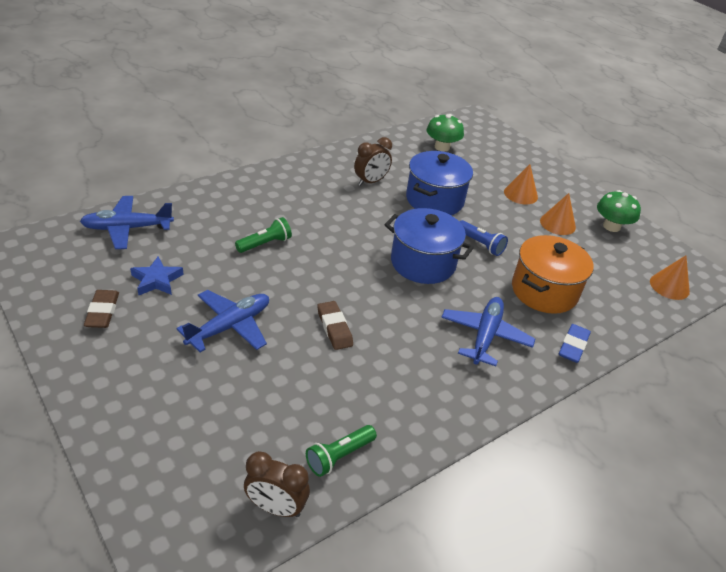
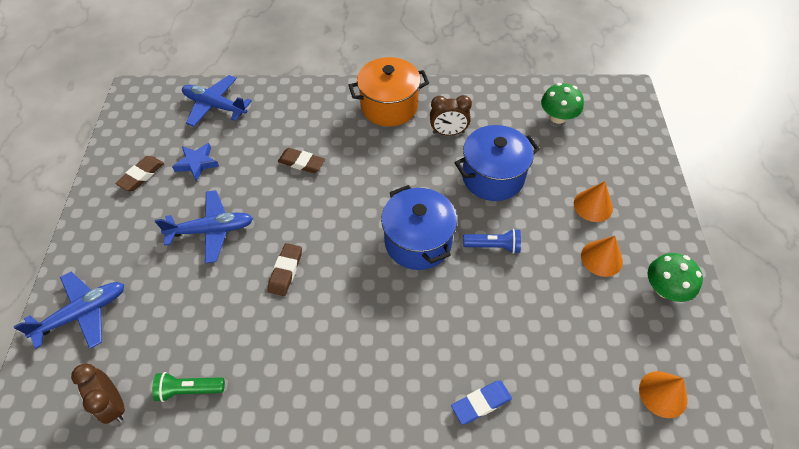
camera: 40 degrees right, 15 degrees up
green flashlight [235,217,292,253] -> brown eraser [278,148,325,173]
blue plane [441,297,535,366] -> blue plane moved to [14,272,124,349]
blue flashlight [459,220,508,256] -> blue flashlight turned 75 degrees counterclockwise [463,229,521,254]
orange pot [512,235,594,314] -> orange pot moved to [349,57,429,126]

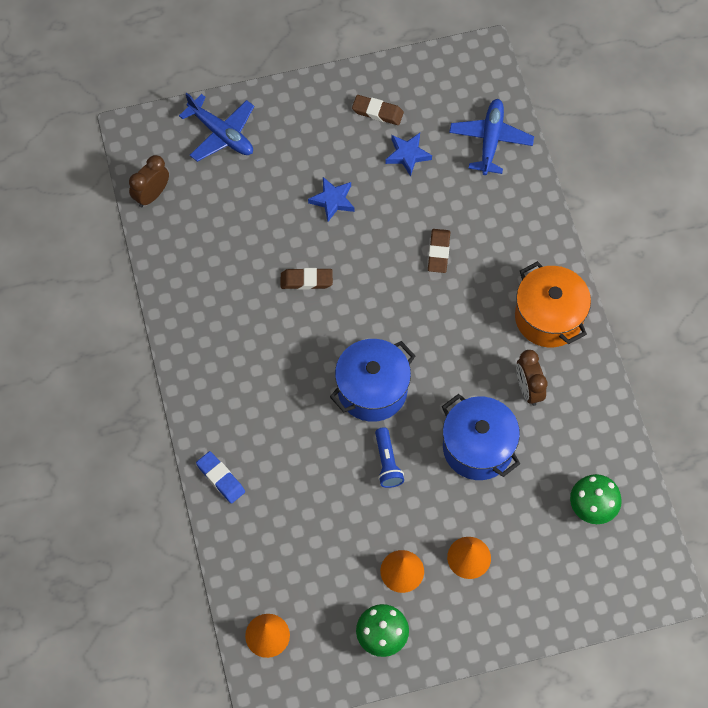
camera: 75 degrees right, 10 degrees up
green flashlight [152,372,225,402] -> none
blue plane [155,190,253,264] -> blue star [308,177,354,222]

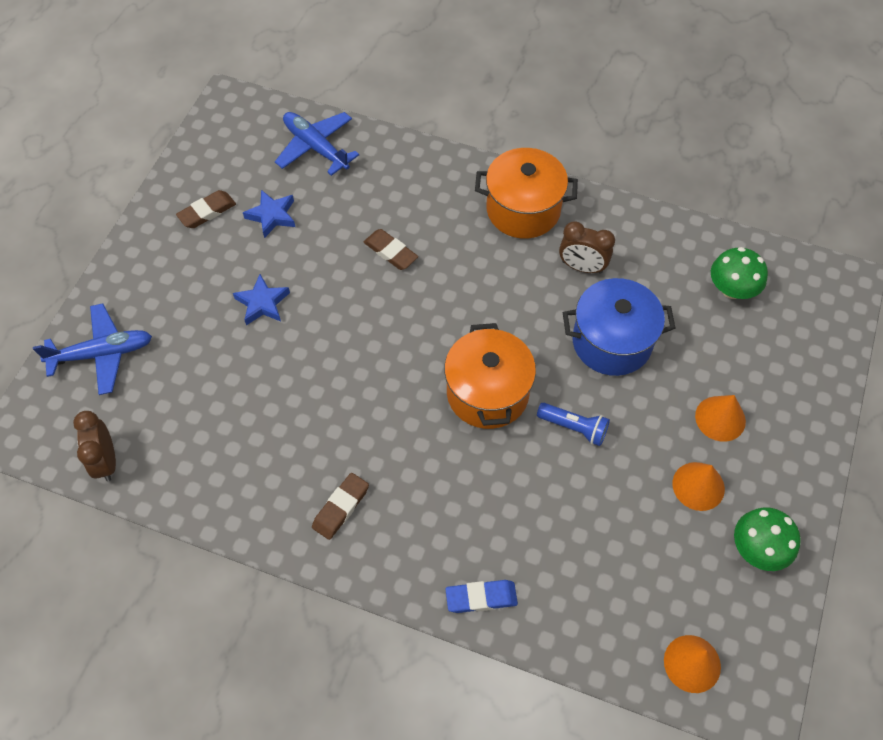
camera: 55 degrees left, 5 degrees down
brown eraser [281,268,333,290] -> brown eraser moved to [312,473,369,540]
blue pot [330,339,415,422] -> orange pot [444,323,536,429]

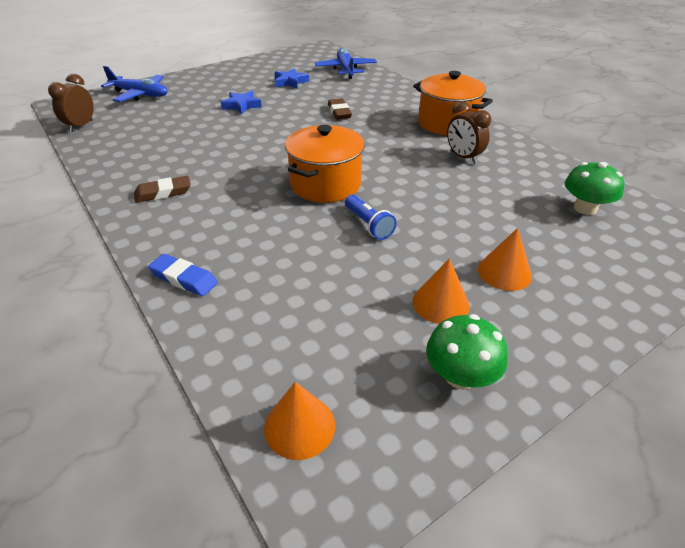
camera: 35 degrees right, 20 degrees down
brown eraser [176,190,236,228] -> none
blue pot [563,278,676,376] -> none

